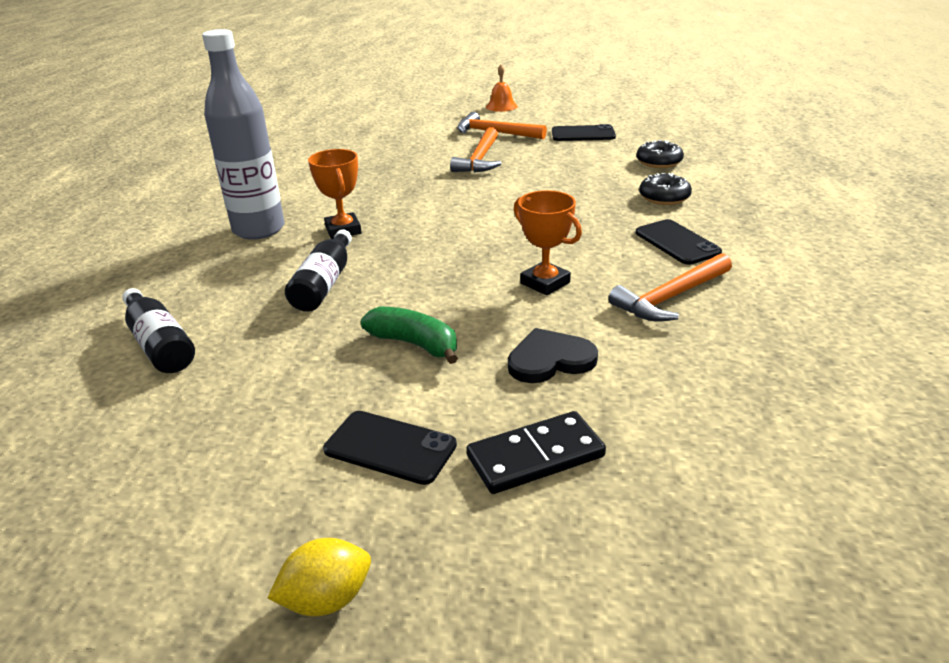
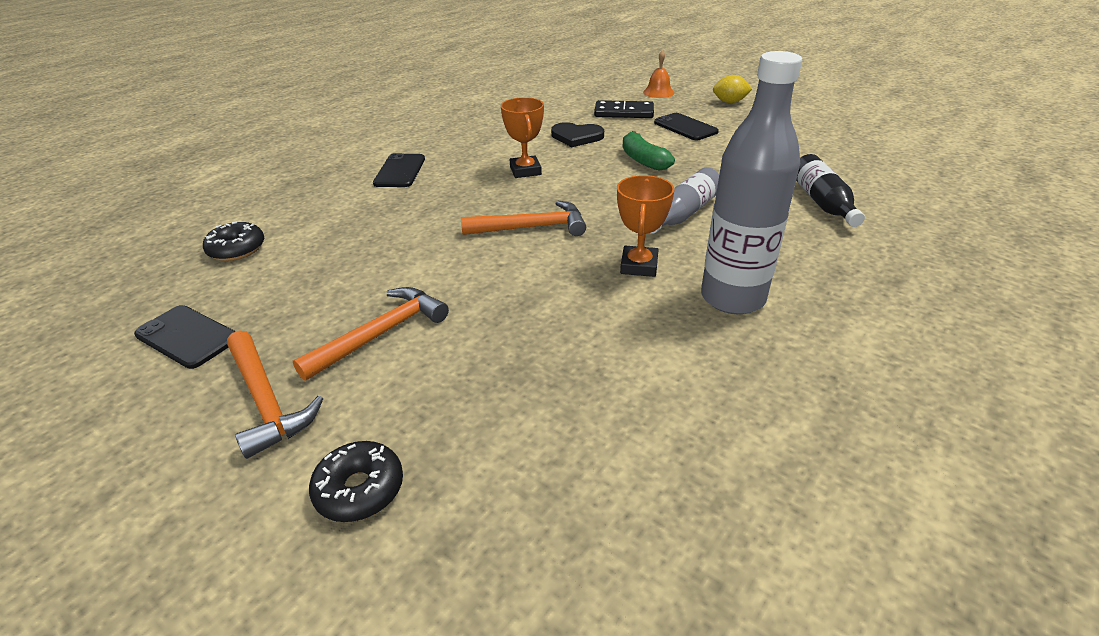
camera: 150 degrees left, 5 degrees up
black bottle [285,230,352,312] -> grey bottle [651,168,719,234]
orange bell [486,64,518,112] -> orange bell moved to [643,50,674,98]
orange hammer [609,253,732,322] -> orange hammer moved to [461,201,586,236]
black donut [639,173,692,205] -> black donut moved to [309,441,403,522]

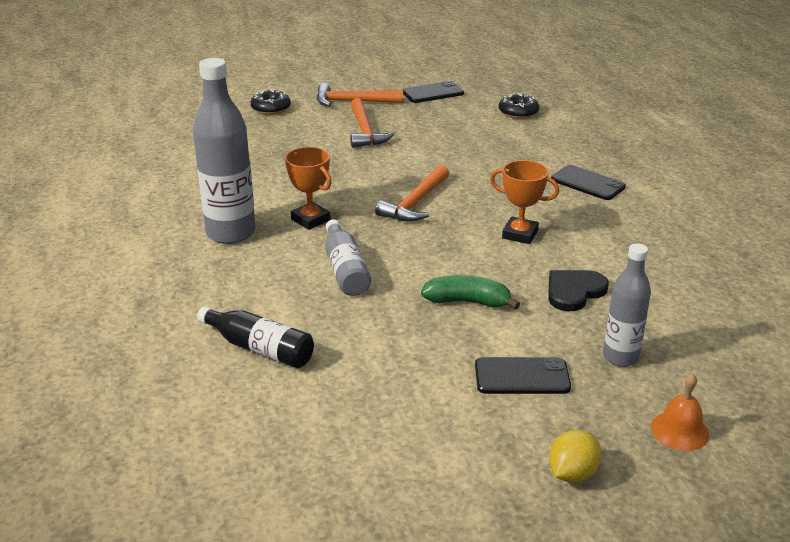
camera: 125 degrees right, 5 degrees down
black domino [594,100,654,118] -> grey bottle [603,244,651,367]

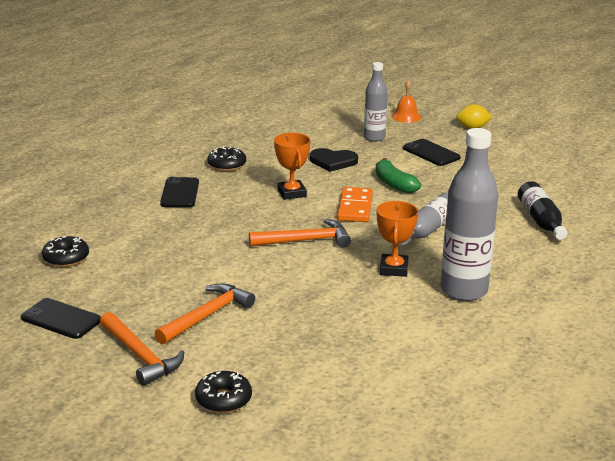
camera: 130 degrees left, 5 degrees down
none -> black donut [207,146,246,171]
none -> orange domino [337,187,373,222]

